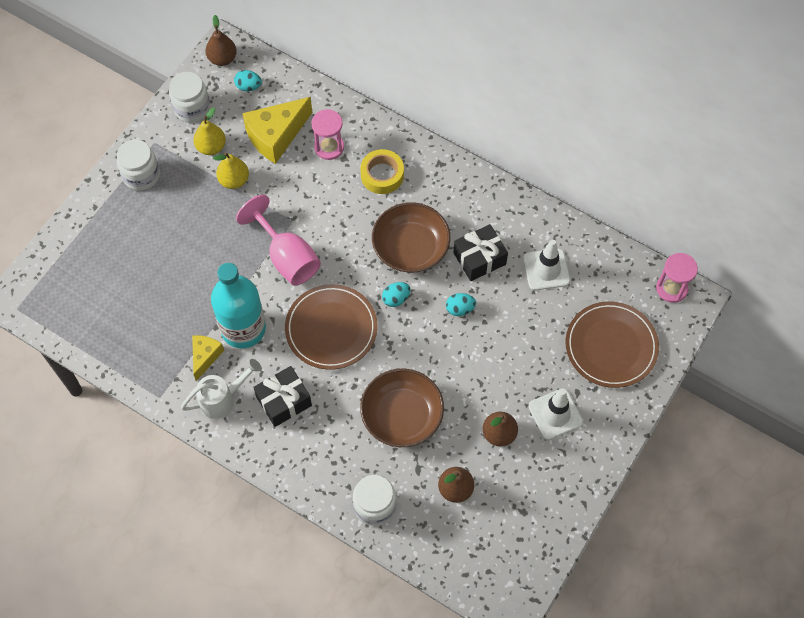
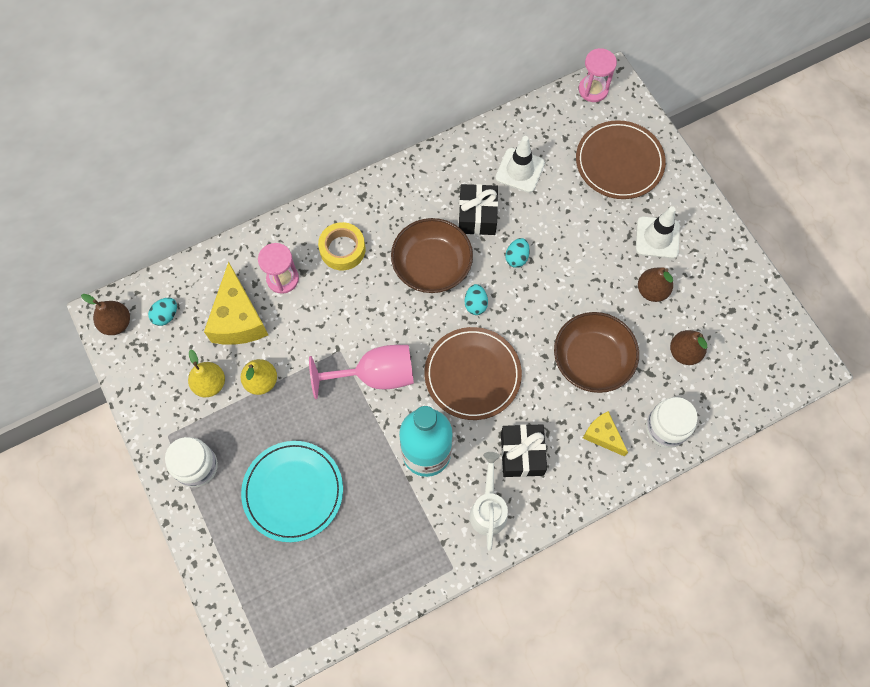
camera: 60 degrees left, 5 degrees up
white jar [169,72,210,123] -> none
yellow cheese [192,335,224,381] -> yellow cheese moved to [583,411,628,457]
none -> turquoise plate [241,441,343,542]

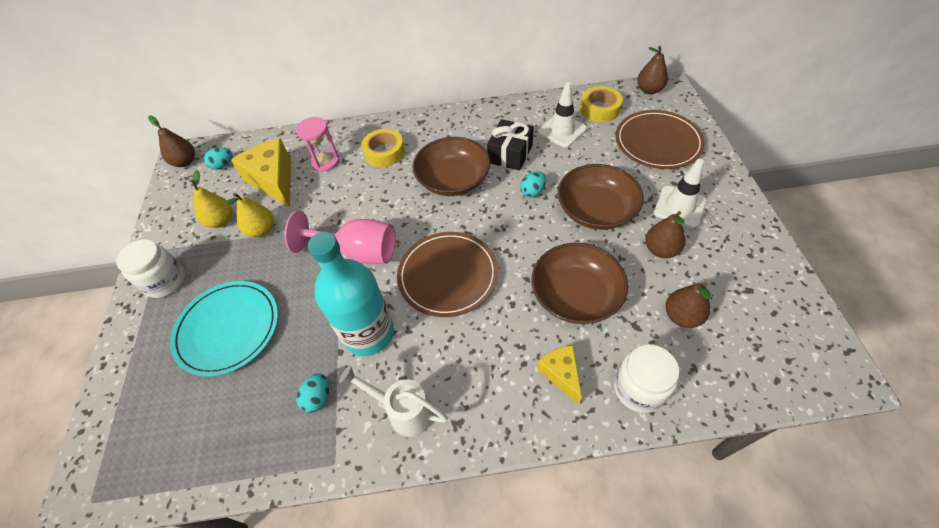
camera: 25 degrees right, 15 degrees down
yellow cheese [204,262,268,345] -> yellow cheese turned 135 degrees clockwise [231,139,291,208]
turquoise egg [465,284,488,315] -> turquoise egg moved to [296,373,329,413]
white watering can [470,452,508,551] -> white watering can turned 90 degrees counterclockwise [339,365,448,437]
black gift [501,424,547,477] -> none
pink hourglass [579,48,617,102] -> brown pear [637,46,668,94]
none -> brown bowl [558,164,644,230]
none -> yellow tape [580,86,623,122]

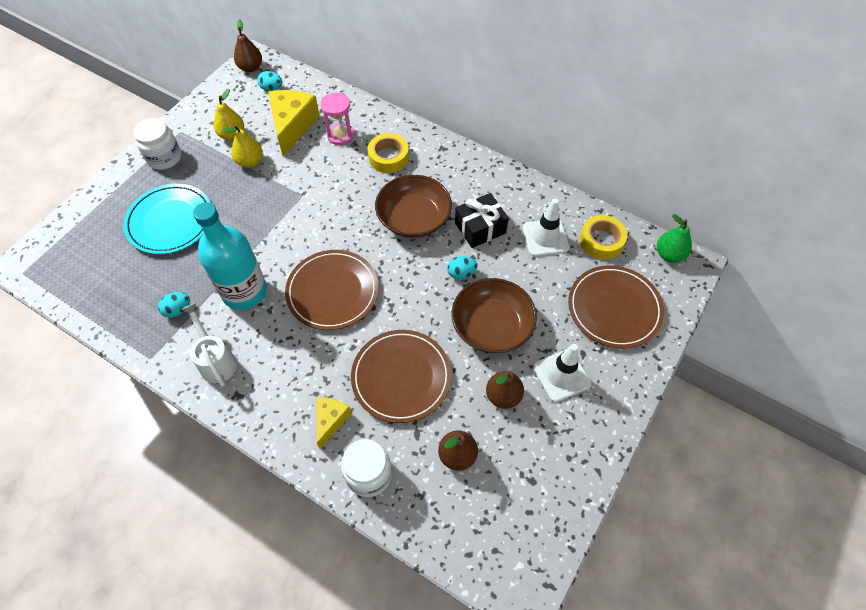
camera: 35 degrees right, 5 degrees up
pink goblet [284,210,396,264] -> none
brown bowl [531,243,628,324] -> brown plate [351,330,451,423]
brown pear [637,46,668,94] -> green pear [657,214,692,263]

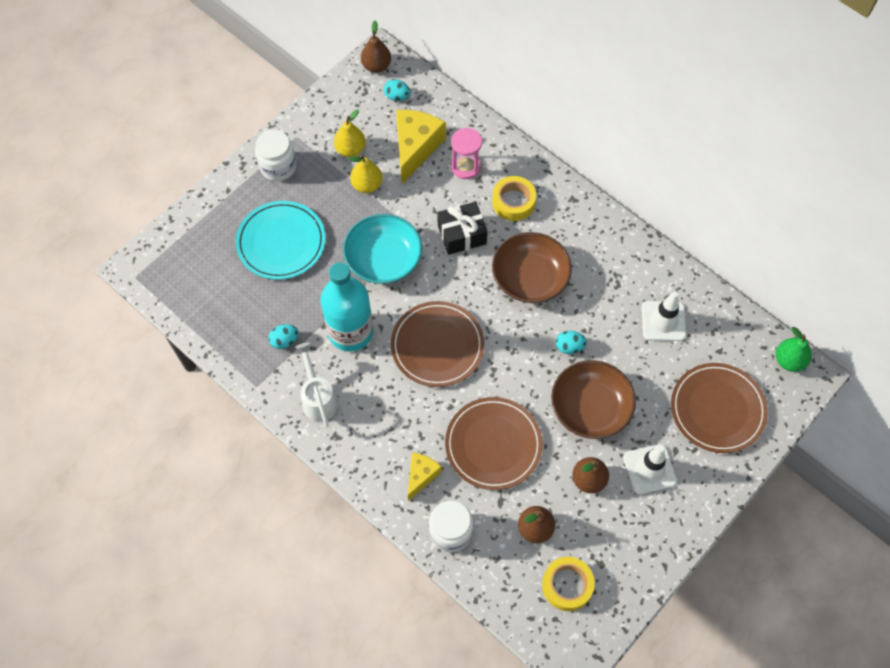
camera: 10 degrees right, 5 degrees up
black gift [455,193,509,248] -> black gift moved to [438,202,488,255]
yellow tape [580,215,627,260] -> yellow tape moved to [542,557,595,611]
none -> turquoise bowl [343,214,422,284]

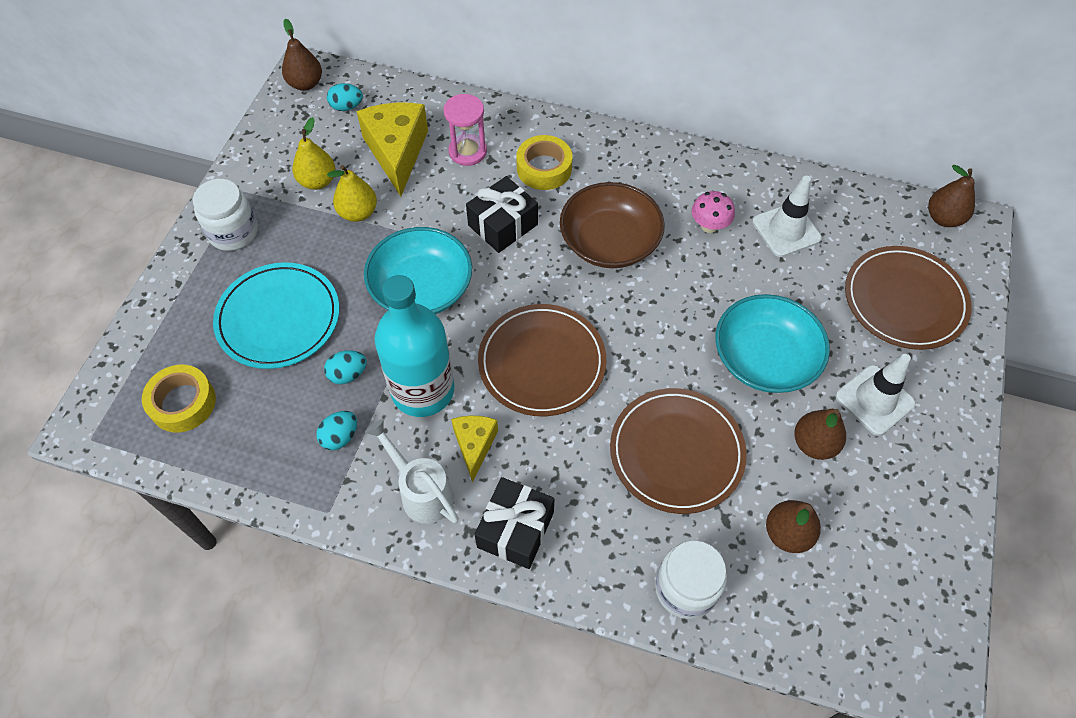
camera: 25 degrees left, 5 degrees down
yellow cheese [408,453,442,501] -> yellow cheese moved to [451,416,498,483]
yellow tape [542,557,595,611] -> yellow tape moved to [142,365,216,432]
brown bowl [551,360,636,439] -> turquoise bowl [715,294,830,393]
turquoise egg [555,331,587,354] -> turquoise egg moved to [324,350,367,384]
green pear [776,327,812,372] -> brown pear [928,165,975,227]
none -> black gift [474,477,555,569]
none -> pink mushroom [691,191,735,233]

